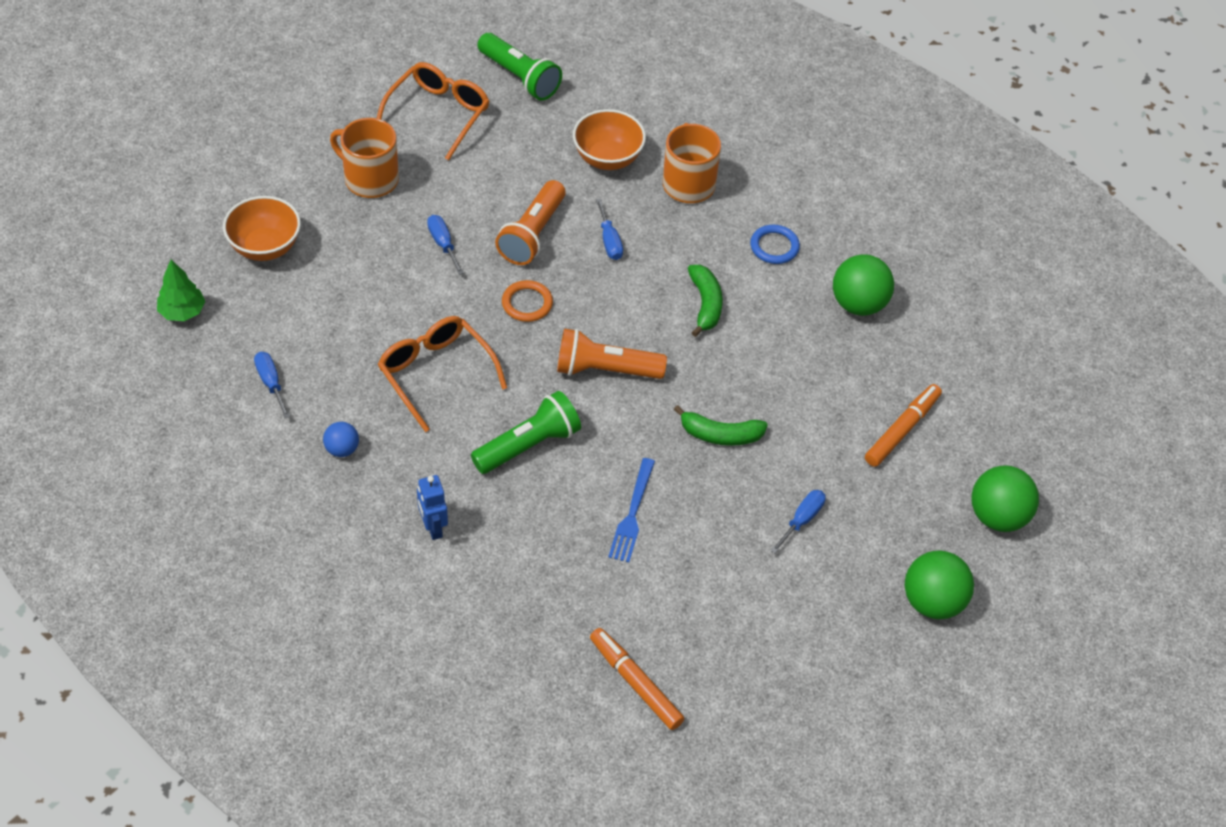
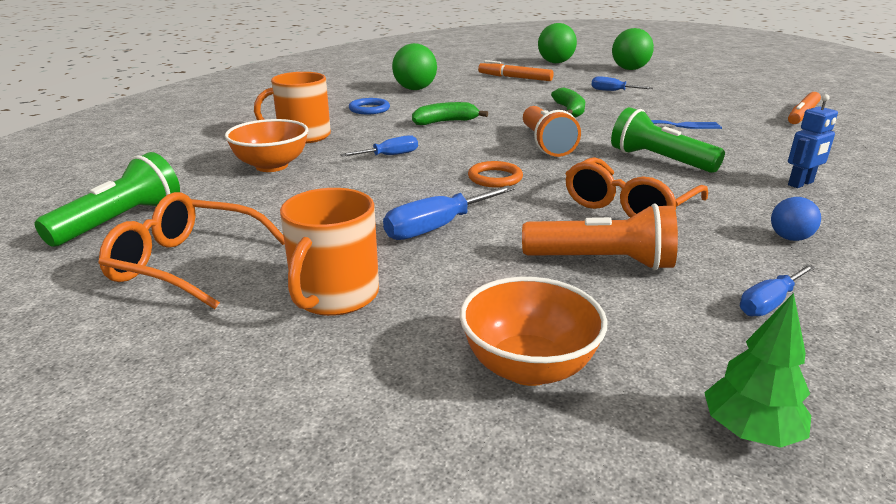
camera: 100 degrees left, 25 degrees down
blue screwdriver [427,215,464,275] -> blue screwdriver [383,186,515,240], size x1.53
orange flashlight [495,180,566,265] -> orange flashlight moved to [522,203,678,270]

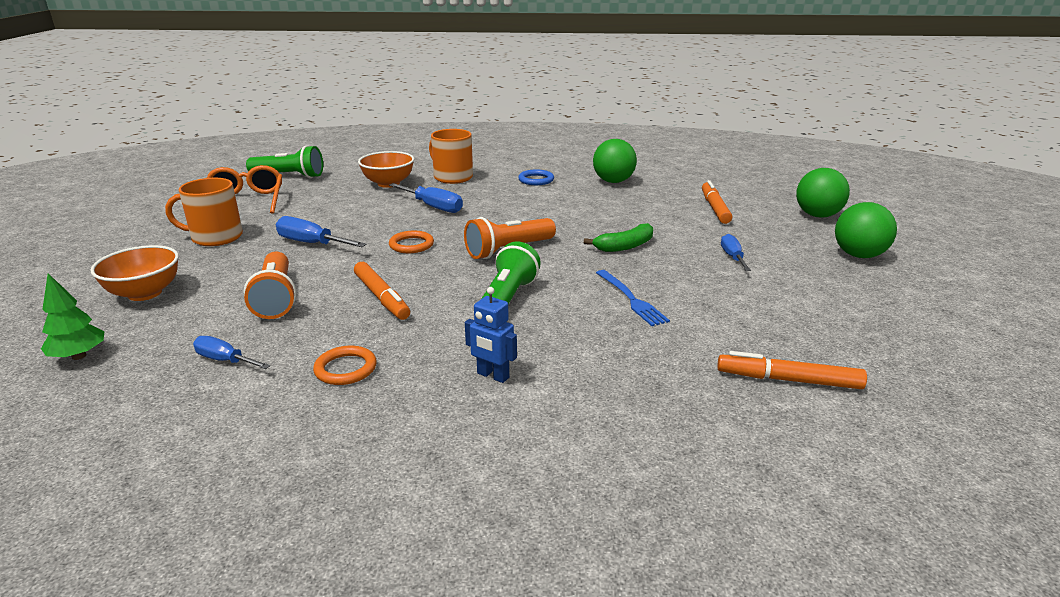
camera: 65 degrees right, 0 degrees up
blue screwdriver [340,135,418,157] -> blue screwdriver [389,183,463,213], size x1.53
green banana [412,102,488,125] -> none
orange glasses [565,157,708,218] -> orange marker [354,262,410,320]
blue ball [771,197,821,241] -> orange ring [313,346,377,385]

